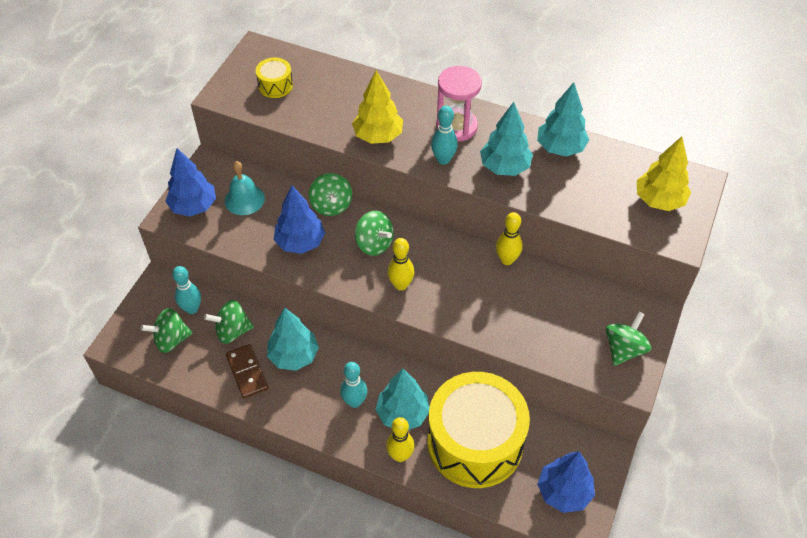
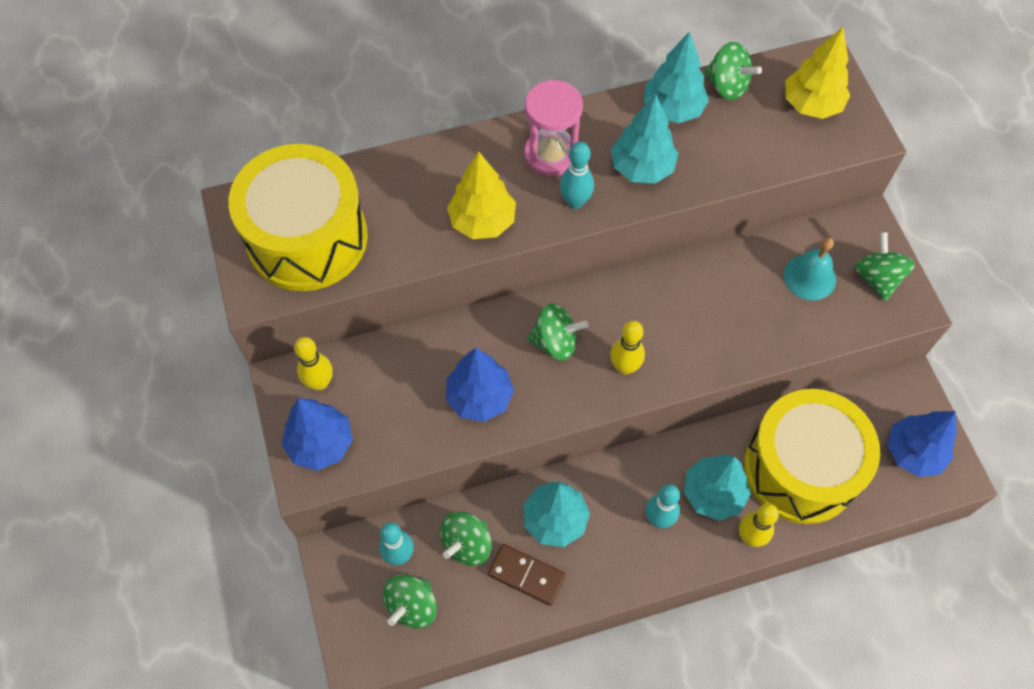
camera: 40 degrees left, 10 degrees up
turquoise bell [225,161,265,215] -> turquoise bell moved to [784,237,836,300]
yellow drum [256,58,293,98] -> yellow drum [229,144,368,291], size x2.46
green spinning top [309,173,352,216] -> green spinning top moved to [704,42,762,100]
yellow bowling pin [496,212,523,265] -> yellow bowling pin moved to [294,337,333,390]

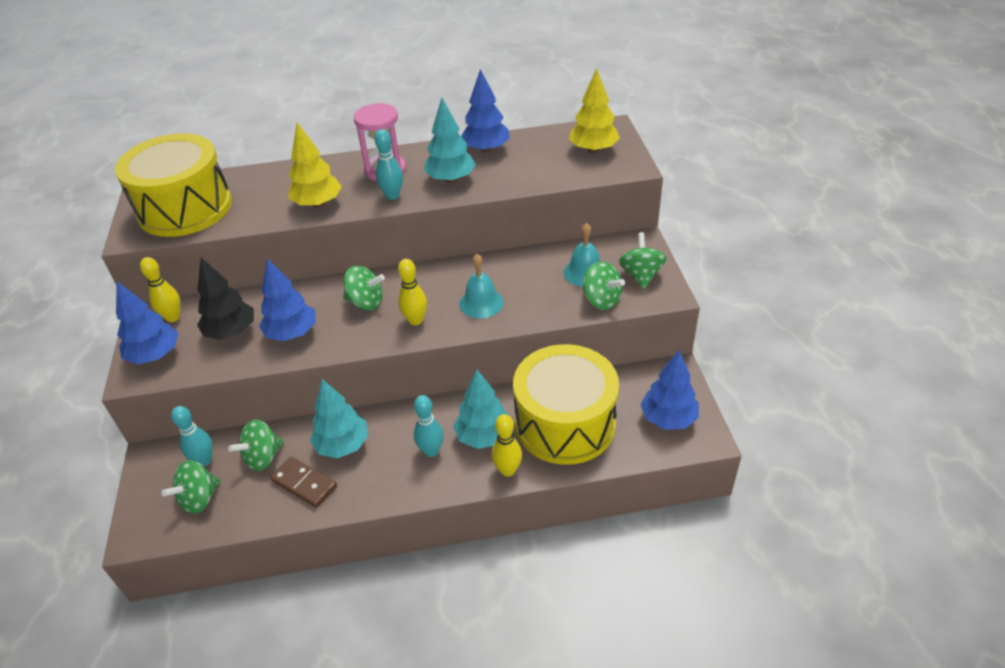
camera: 10 degrees right, 20 degrees down
turquoise tree [643,31,709,123] -> blue tree [461,69,510,153]
green spinning top [704,42,762,100] -> green spinning top moved to [583,261,625,310]
none -> black tree [197,258,254,340]
none -> turquoise bell [459,254,504,319]

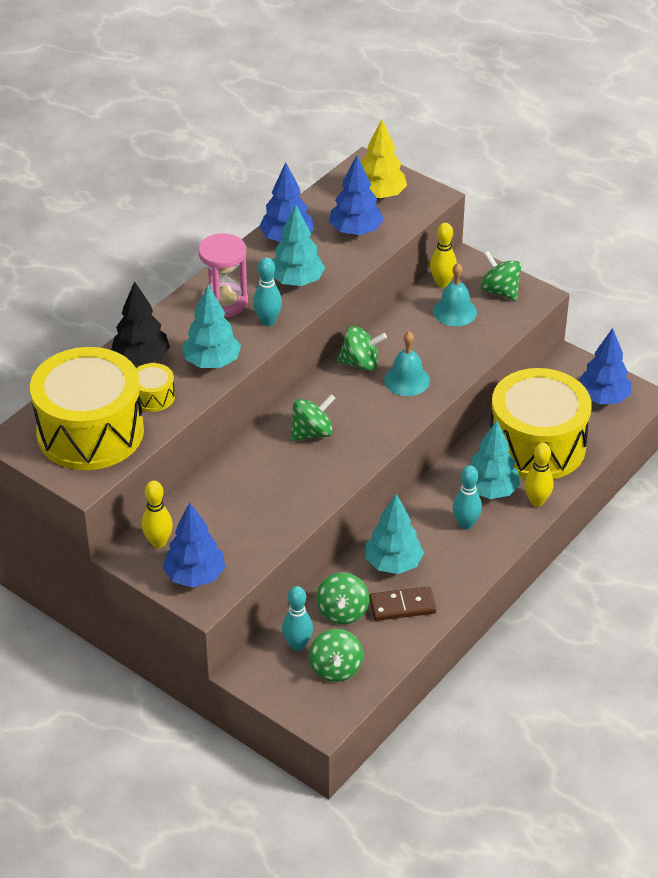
camera: 45 degrees left, 0 degrees up
black tree [197,258,254,340] -> black tree moved to [111,281,170,365]
blue tree [259,258,316,341] -> blue tree moved to [329,155,384,236]
yellow tree [288,122,342,208] -> turquoise tree [182,285,241,368]
yellow bowling pin [398,259,427,325] -> yellow bowling pin moved to [430,223,457,287]
green spinning top [583,261,625,310] -> green spinning top moved to [337,326,387,371]
none -> yellow drum [136,363,175,412]

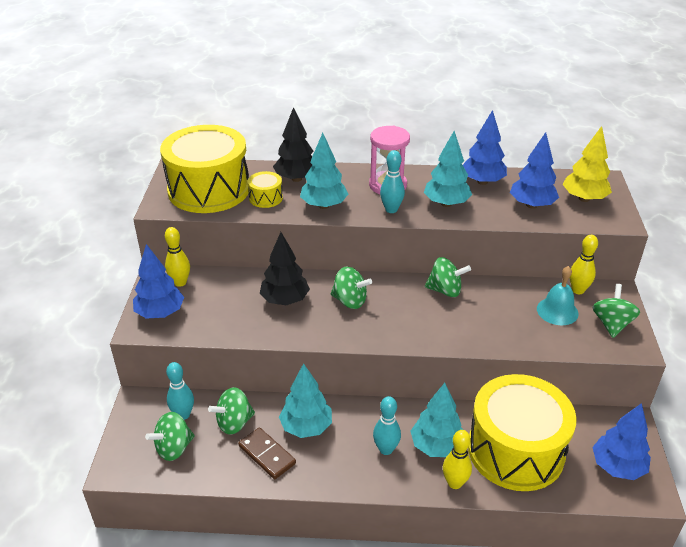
camera: 55 degrees right, 5 degrees down
green spinning top [337,326,387,371] -> green spinning top turned 45 degrees counterclockwise [425,257,471,297]
turquoise bell [384,332,430,396] -> none
none -> black tree [260,232,310,305]

